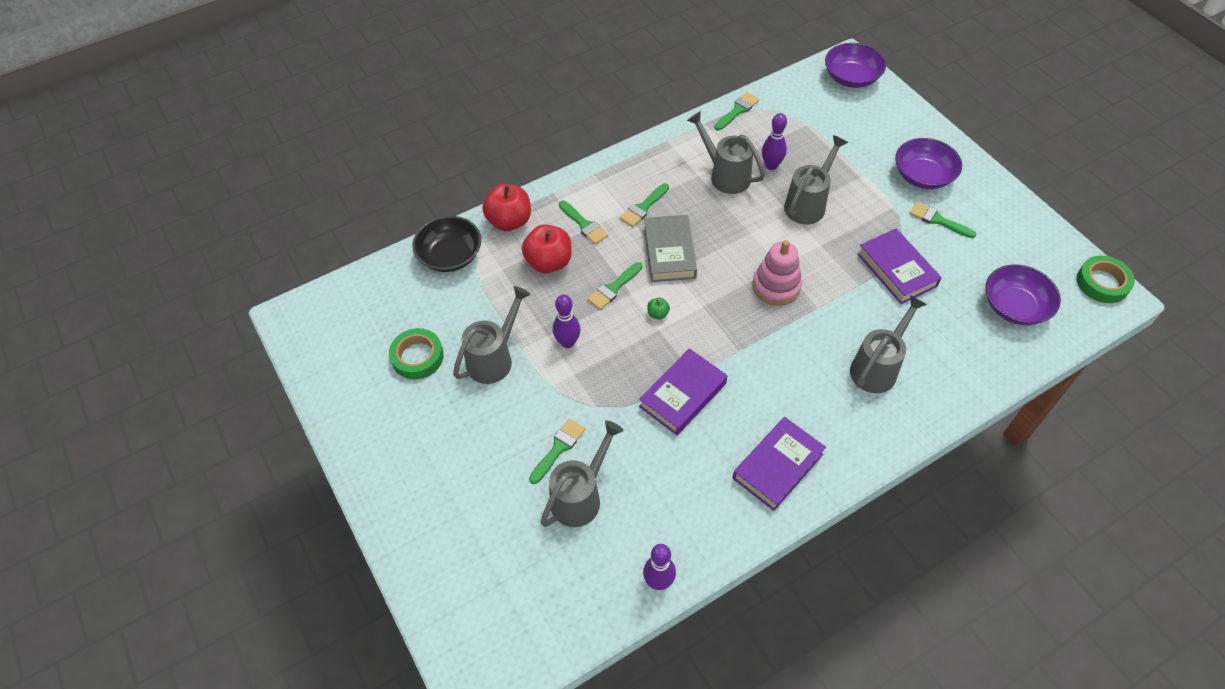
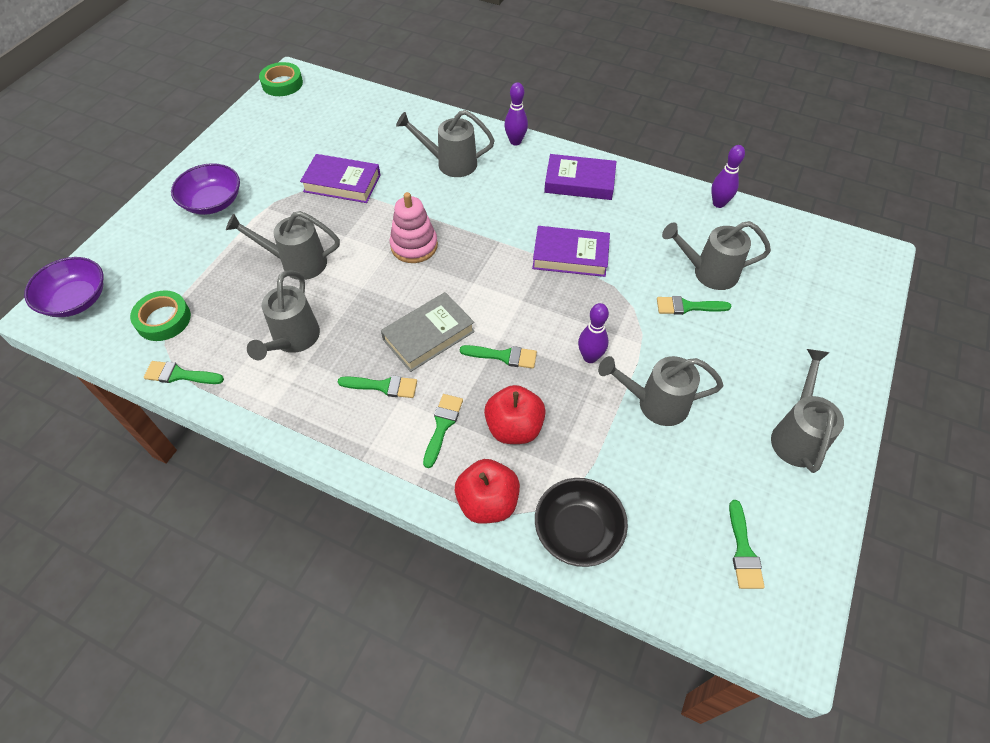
camera: 125 degrees left, 0 degrees up
green tape [389,328,444,379] -> green tape moved to [130,290,191,341]
green apple [647,298,670,319] -> none
purple bowling pin [762,113,787,170] -> purple bowling pin moved to [504,82,528,145]
purple book [857,228,942,304] -> purple book turned 75 degrees clockwise [300,154,380,203]
green brush [909,202,976,238] -> green brush moved to [729,500,765,589]
purple bowl [985,265,1061,325] -> none
none -> grey watering can [771,349,844,473]

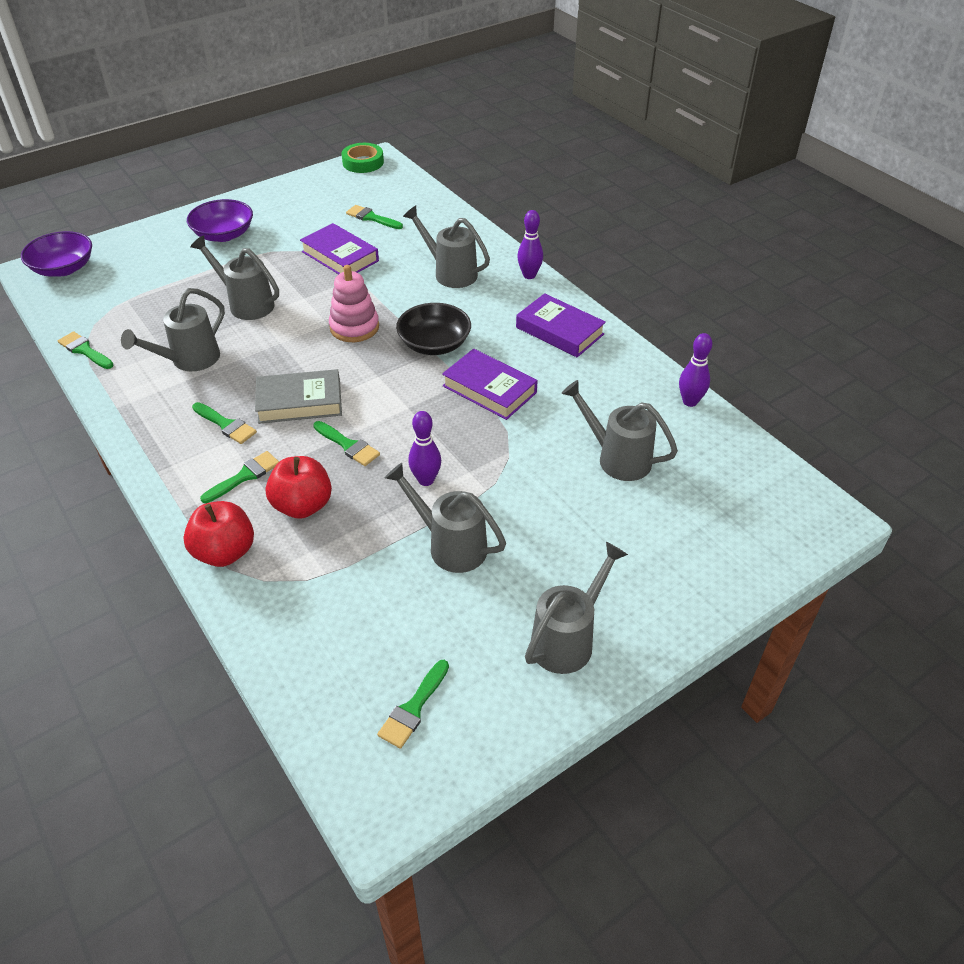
camera: 30 degrees right, 10 degrees down
green tape [130,290,191,341] -> none
black bowl [535,478,628,567] -> black bowl moved to [396,303,471,355]
green brush [657,296,732,315] -> green brush moved to [346,205,403,229]

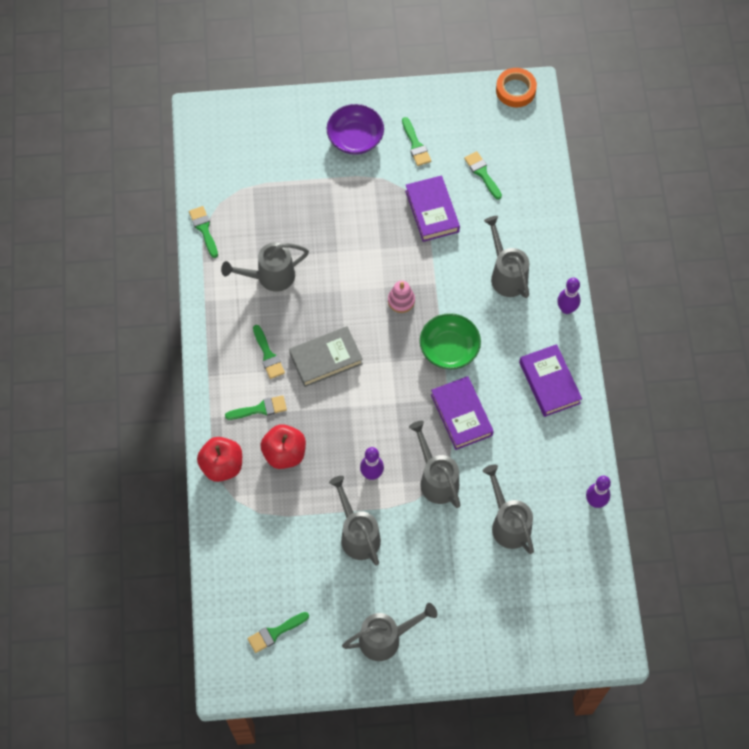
camera: 30 degrees right, 20 degrees up
purple bowl [21,231,92,277] -> none
grey watering can [190,235,279,320] -> grey watering can moved to [409,421,461,508]
grey book [255,369,342,424] -> grey book turned 45 degrees counterclockwise [289,326,363,387]
green brush [313,421,380,466] -> green brush moved to [402,117,431,166]
pink stacking toy [329,265,379,342] -> pink stacking toy [388,280,415,313], size x0.66
green tape [341,143,384,173] -> orange tape [496,68,537,107]
black bowl [396,303,471,355] -> green bowl [420,313,481,369]

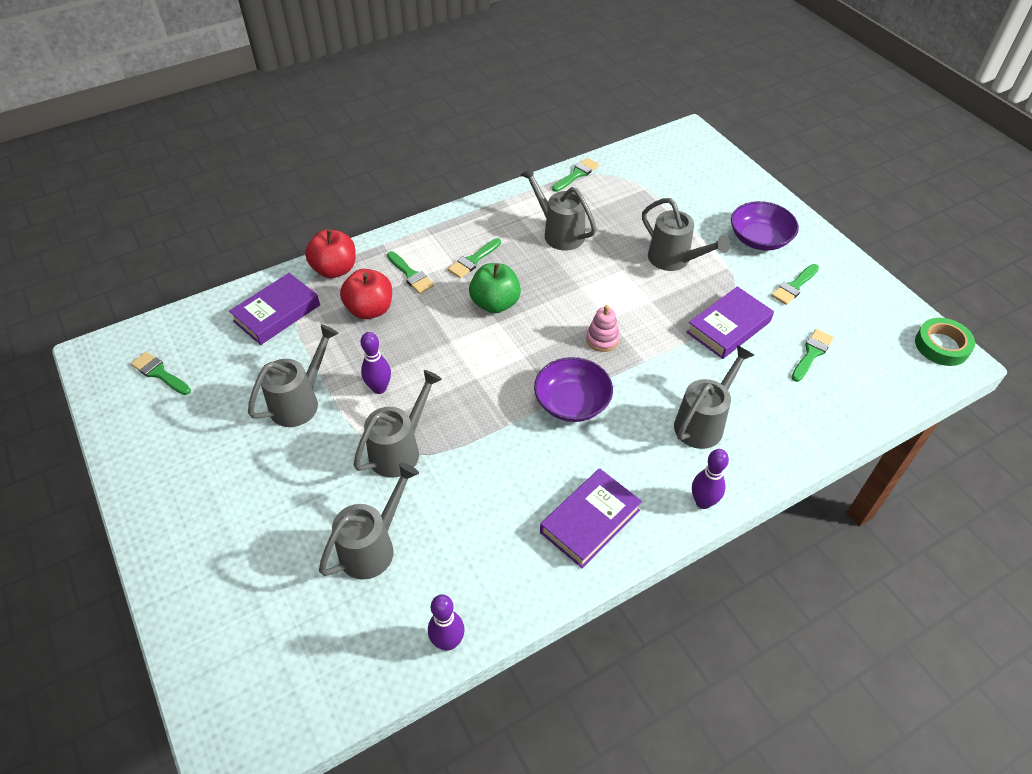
camera: 65 degrees right, 15 degrees down
grey book [289,326,363,387] -> green apple [469,263,521,313]
grey watering can [342,603,437,661] -> grey watering can moved to [642,198,730,271]
green bowl [420,313,481,369] -> purple bowl [534,357,613,422]
purple book [431,376,494,450] -> purple book moved to [229,273,320,345]
orange tape [496,68,537,107] -> green tape [915,318,975,366]

